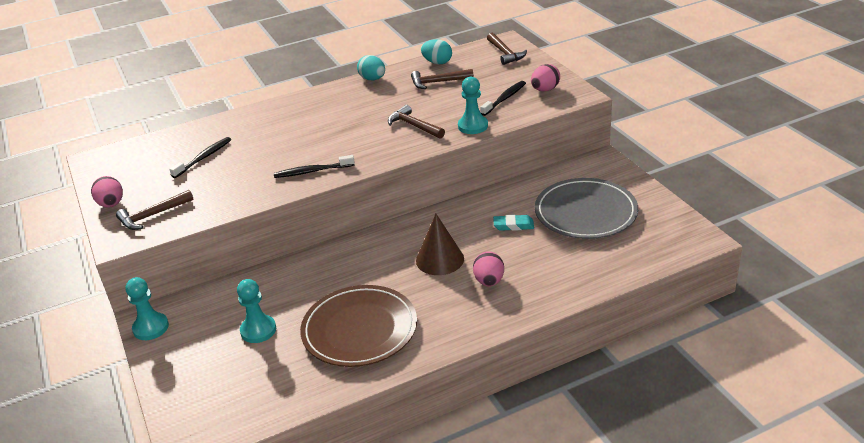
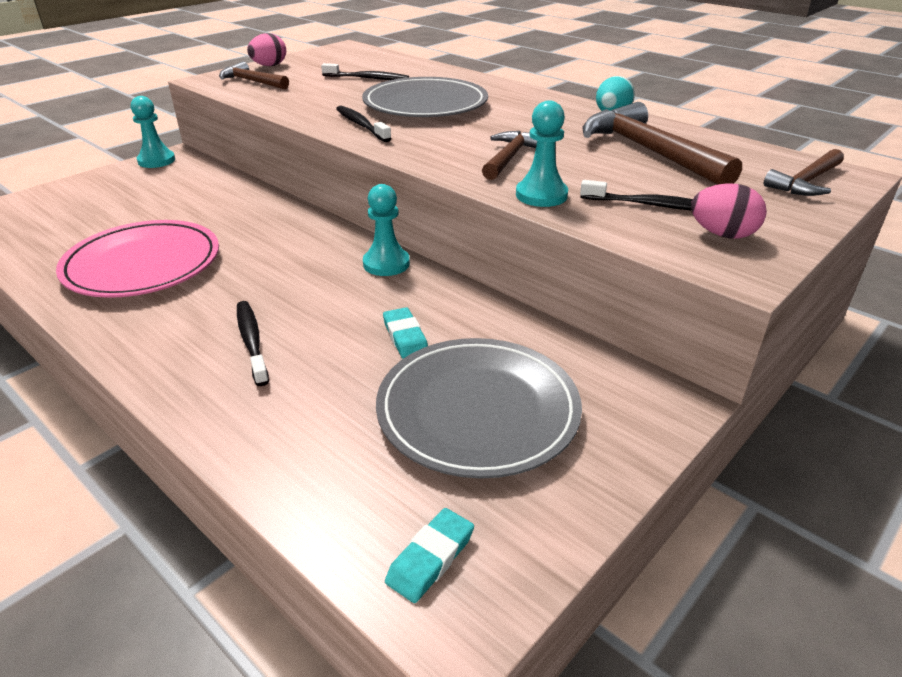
camera: 65 degrees right, 0 degrees up
turquoise pawn [237,279,276,343] -> turquoise pawn moved to [363,184,410,276]
brown plate [300,285,417,367] -> pink plate [56,220,219,298]
brown hammer [411,69,474,89] -> brown hammer [583,102,742,185], size x1.73
brown cone [416,214,464,275] -> none
turquoise egg [421,39,452,64] -> none
pink egg [473,251,504,287] -> black toothbrush [237,301,269,386]
none -> grey plate [362,77,488,117]
none -> turquoise eraser [385,508,474,603]

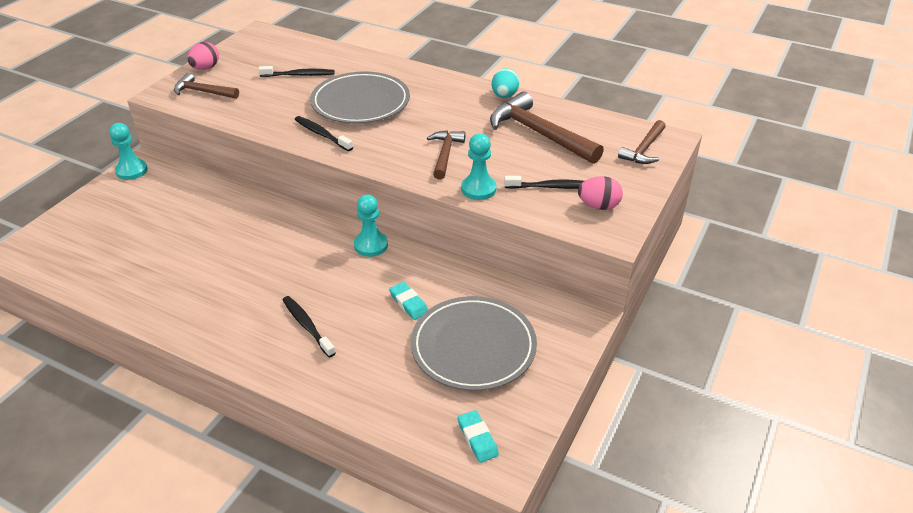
camera: 15 degrees left, 5 degrees up
pink plate [56,220,219,298] -> none
turquoise eraser [385,508,474,603] -> turquoise eraser turned 45 degrees counterclockwise [457,410,499,463]

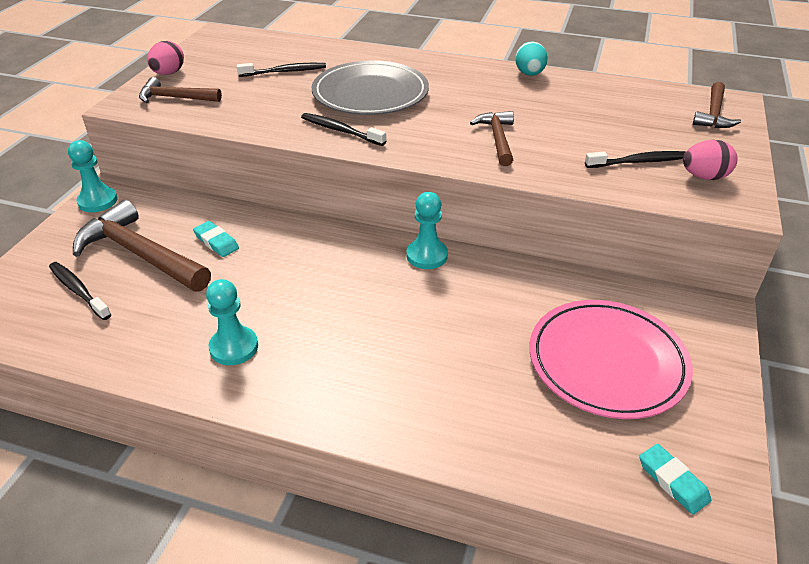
camera: 10 degrees left, 0 degrees up
black toothbrush [283,296,336,357] -> black toothbrush moved to [49,262,112,320]
turquoise eraser [389,282,428,320] -> turquoise eraser moved to [193,221,239,257]
grey plate [411,296,537,391] -> pink plate [529,300,693,419]
turquoise pawn [461,134,497,200] -> turquoise pawn moved to [206,279,258,365]
brown hammer [490,91,604,164] -> brown hammer moved to [73,200,211,292]

